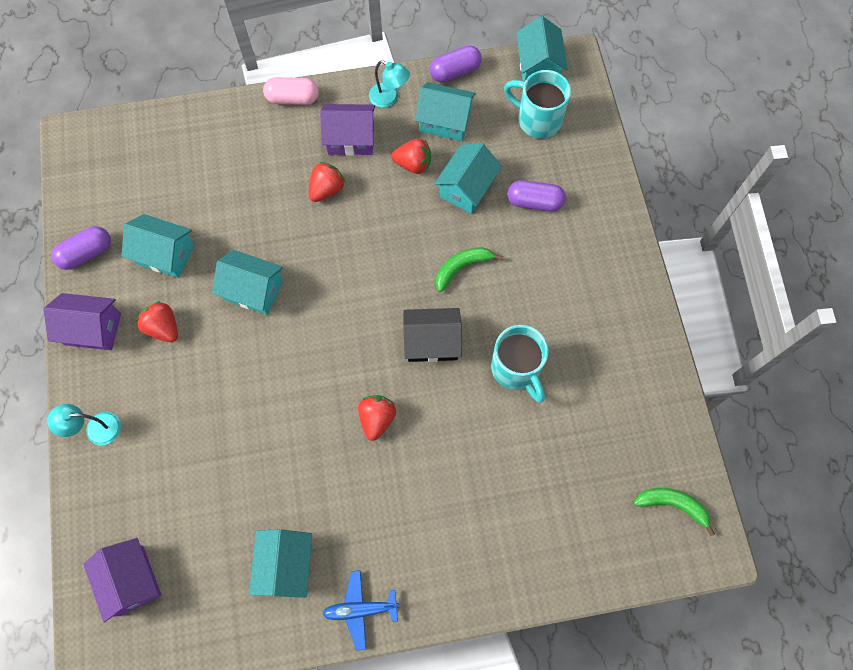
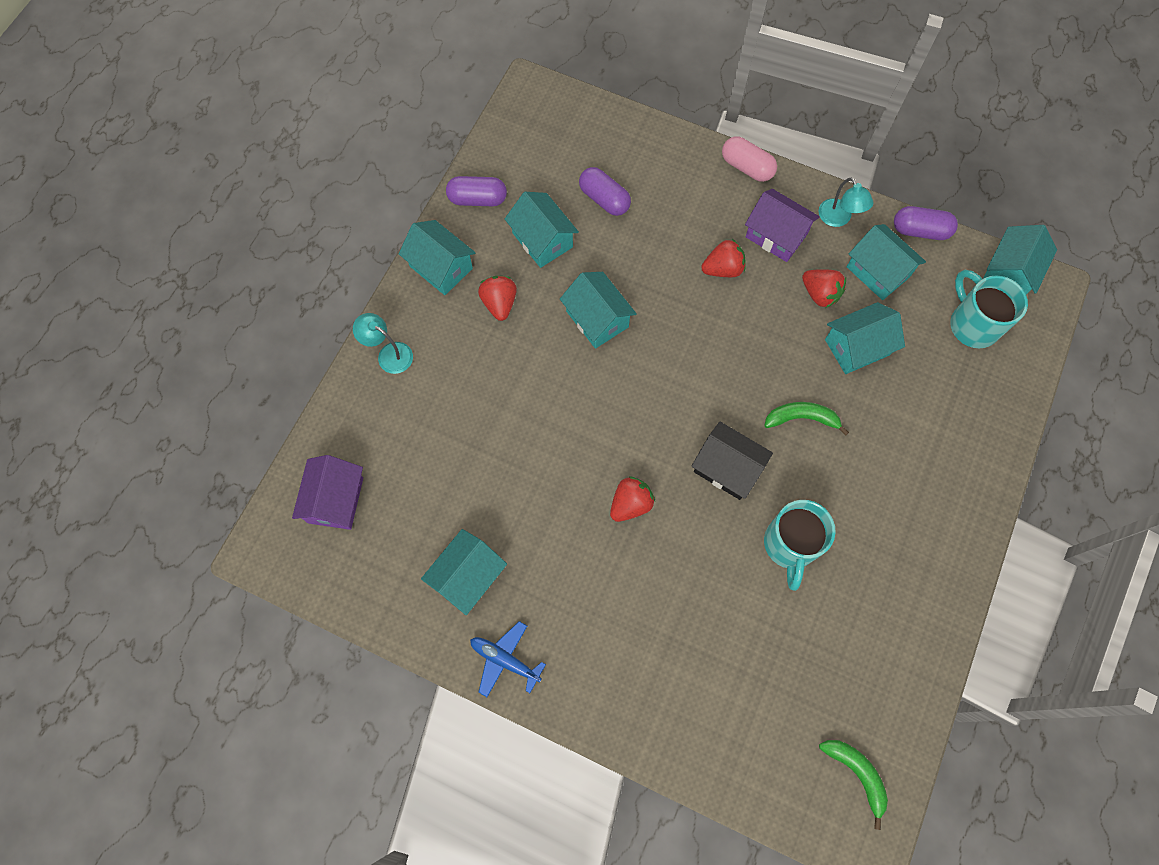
camera: 35 degrees right, 0 degrees up
purple house [44,293,121,350] -> turquoise house [399,220,476,295]
purple capsule [508,180,566,211] -> purple capsule moved to [579,167,631,216]

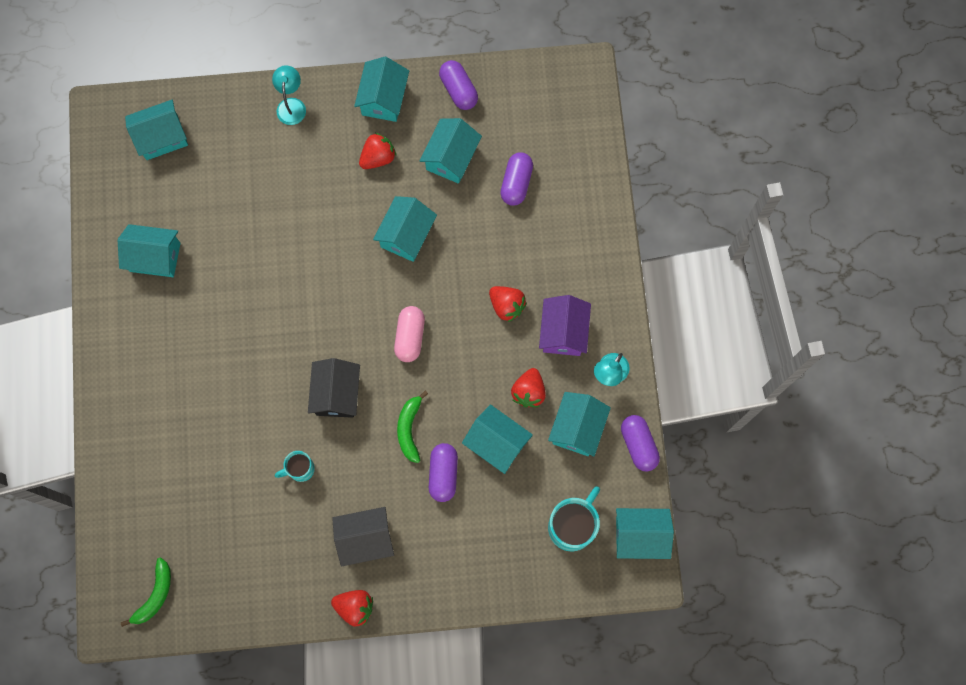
camera: 60 degrees right, 5 degrees up
purple house [292,455,363,530] -> turquoise house [125,100,188,160]
blue plane [470,621,546,697] -> none
red strawberry [610,476,655,522] -> red strawberry moved to [331,590,373,627]
pink capsule [722,136,777,182] -> pink capsule moved to [394,306,425,362]
green banana [764,402,849,436] -> green banana turned 150 degrees counterclockwise [397,391,428,463]
turquoise mug [764,500,836,591] -> turquoise mug [275,451,315,482], size x0.57
none -> black house [332,507,394,567]
none -> purple capsule [429,443,458,502]

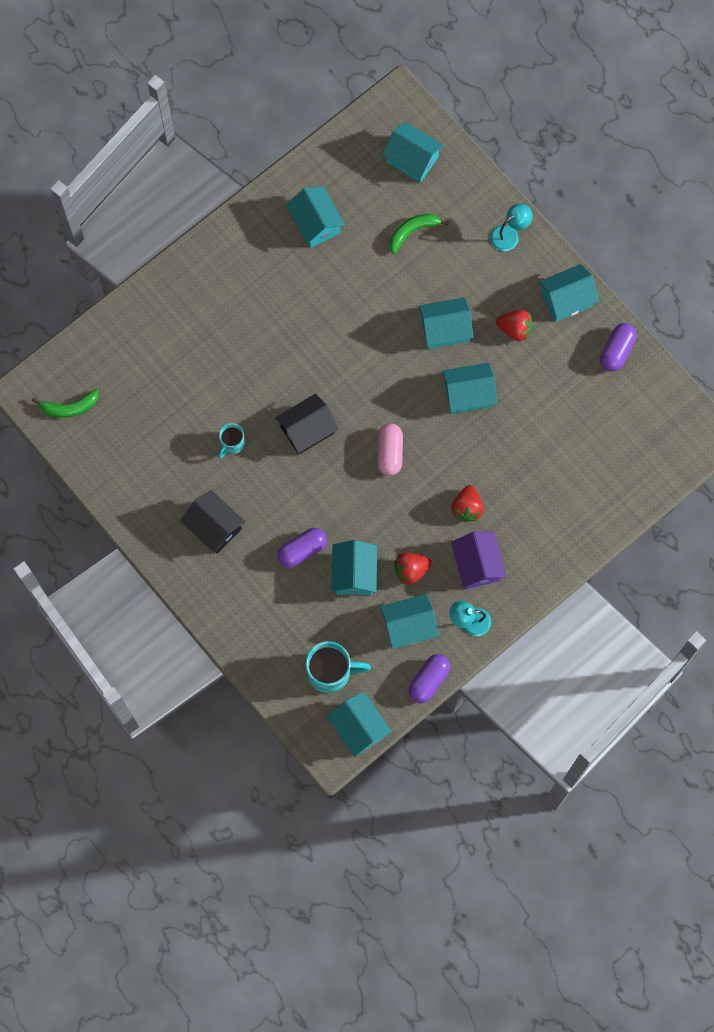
camera: 55 degrees right, 0 degrees up
turquoise mug [275,451,315,482] -> turquoise mug turned 90 degrees counterclockwise [218,423,245,459]
red strawberry [331,590,373,627] -> none
pink capsule [394,306,425,362] -> pink capsule turned 60 degrees counterclockwise [377,423,403,476]
green banana [397,391,428,463] -> green banana moved to [390,214,449,253]
turquoise house [420,118,482,184] -> turquoise house moved to [419,297,474,349]
purple capsule [500,152,533,206] -> none
purple house [539,295,591,356] -> purple house turned 75 degrees counterclockwise [451,531,507,589]

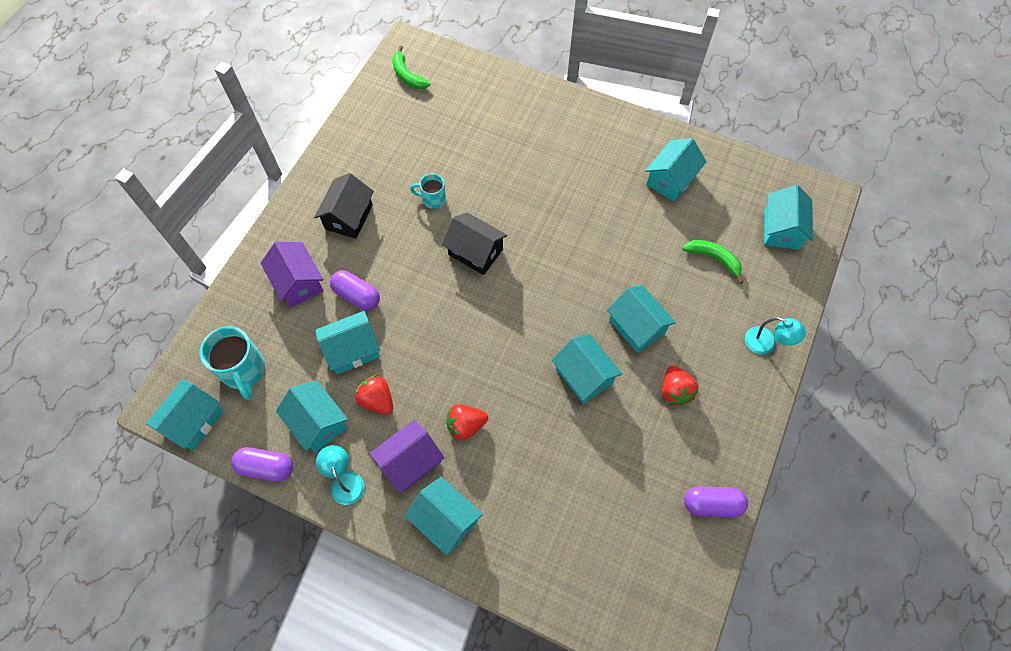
camera: 65 degrees right, 10 degrees down
pink capsule [377,423,403,476] -> none
turquoise house [539,264,599,322] -> turquoise house moved to [405,477,483,556]
none -> purple house [261,241,323,308]

